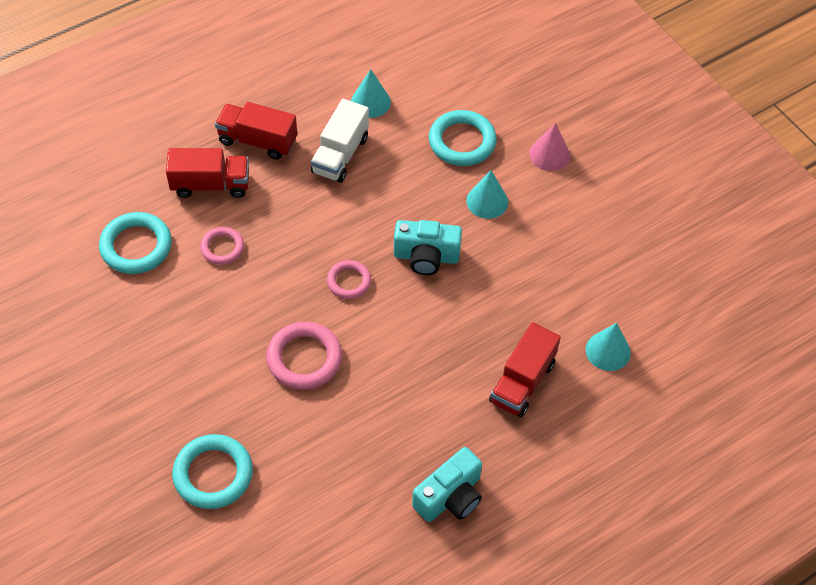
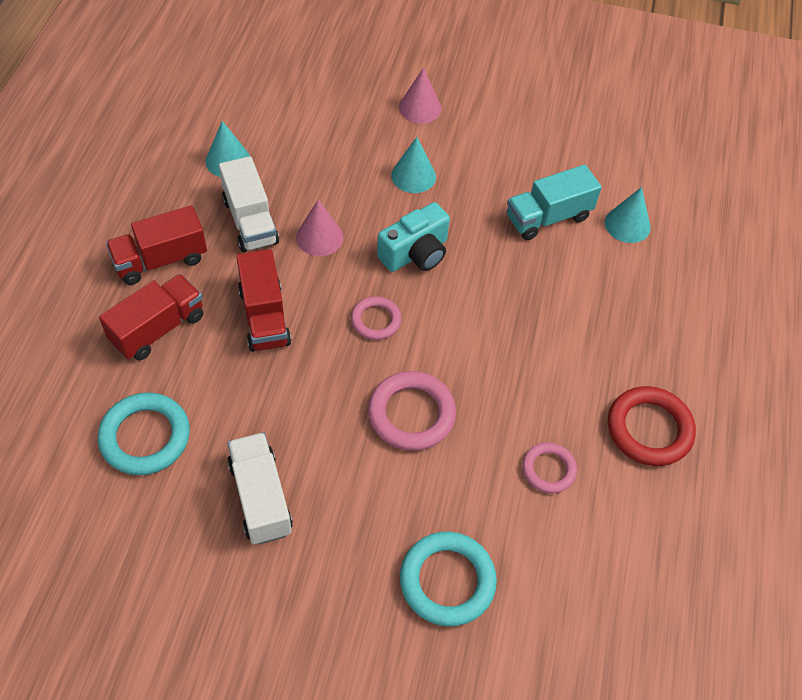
camera: 45 degrees left, 0 degrees up
pink ring [200,227,244,265] -> pink ring moved to [522,442,577,493]
turquoise camera [412,447,482,522] -> red ring [608,386,696,466]
turquoise ring [429,110,497,166] -> none
red truck [489,323,561,417] -> red truck moved to [236,249,291,352]
none -> white truck [227,432,293,545]
none -> pink cone [296,199,344,256]
none -> turquoise truck [507,164,602,240]

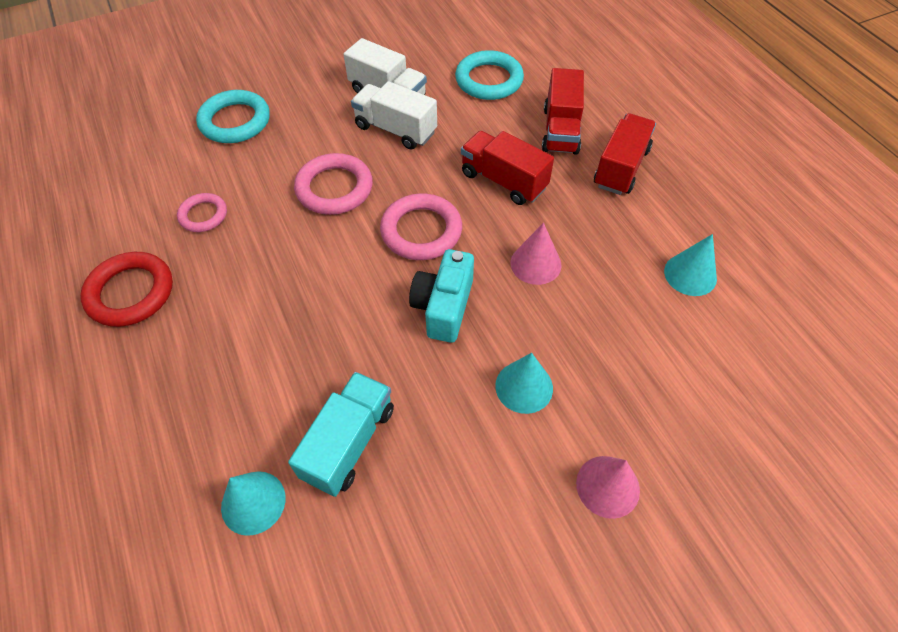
camera: 145 degrees right, 0 degrees up
white truck [219,156,279,252] -> white truck moved to [351,81,437,150]
pink ring [351,296,401,340] -> pink ring [380,193,462,260], size x1.64

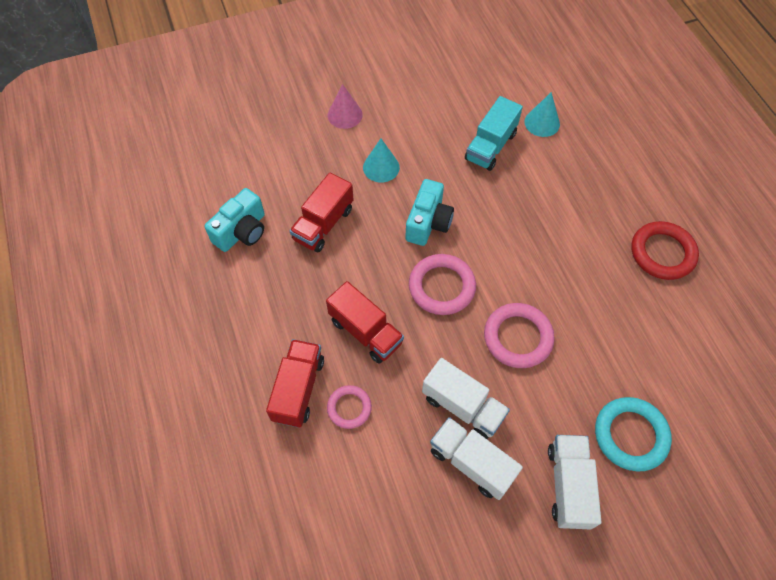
camera: 175 degrees left, 5 degrees up
pink ring [177,193,227,232] -> pink ring moved to [327,385,372,429]
turquoise ring [455,50,524,100] -> none
pink cone [511,223,561,285] -> none
red truck [594,113,656,195] -> red truck moved to [290,172,354,252]
turquoise cone [664,234,717,296] -> turquoise camera [205,188,265,252]
none -> white truck [548,435,601,529]

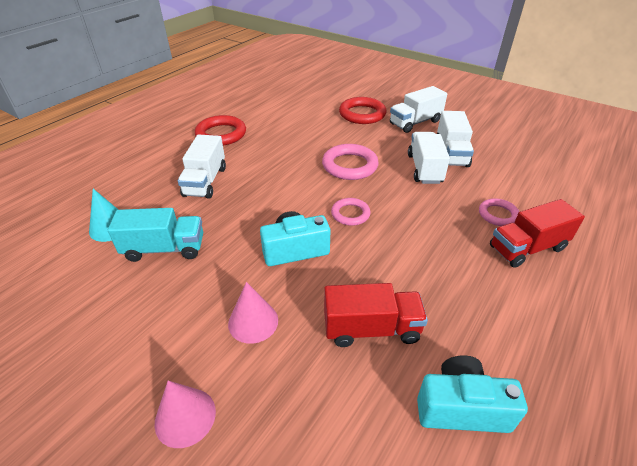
camera: 125 degrees left, 20 degrees down
red truck [326,281,404,364] -> none
turquoise cone [363,138,400,183] -> pink cone [228,282,278,344]
pink ring [409,254,476,315] -> pink ring [331,198,370,226], size x0.61
turquoise ring [595,397,672,471] -> red ring [339,97,386,124]
none -> white truck [178,135,226,199]

